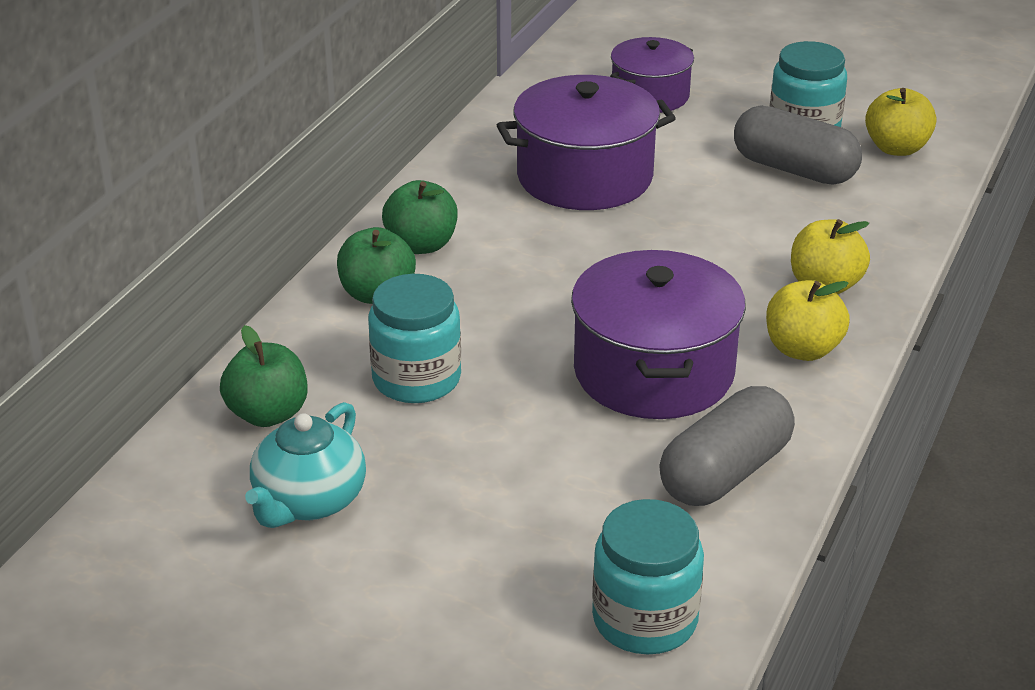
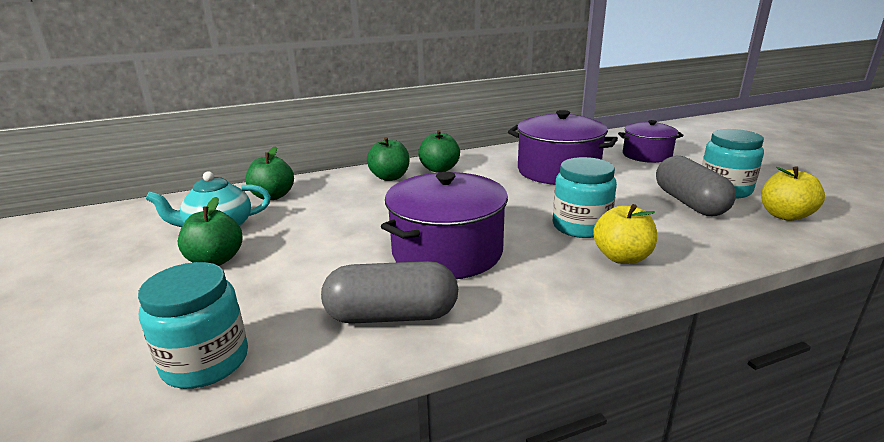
camera: 45 degrees right, 10 degrees down
turquoise jar [368,274,461,403] -> turquoise jar moved to [553,157,617,238]
yellow apple [766,280,850,361] -> none
none -> green apple [178,197,243,266]

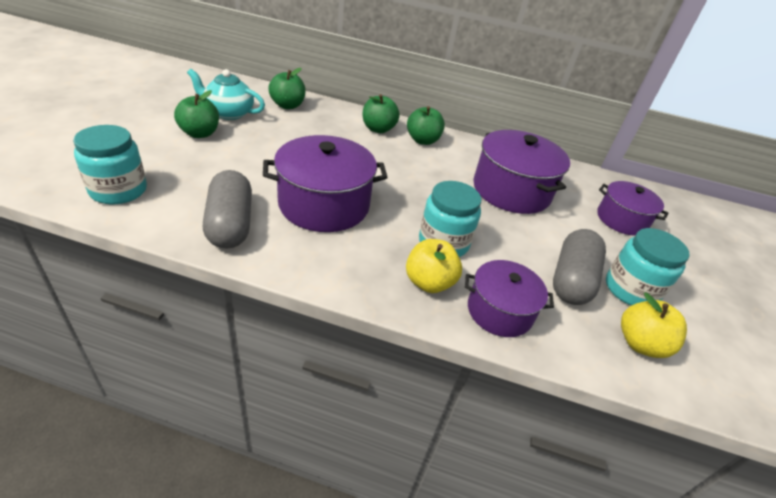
camera: 30 degrees right, 15 degrees up
grey capsule [321,261,458,324] -> grey capsule turned 45 degrees clockwise [203,170,252,249]
none -> purple pot [465,260,554,337]

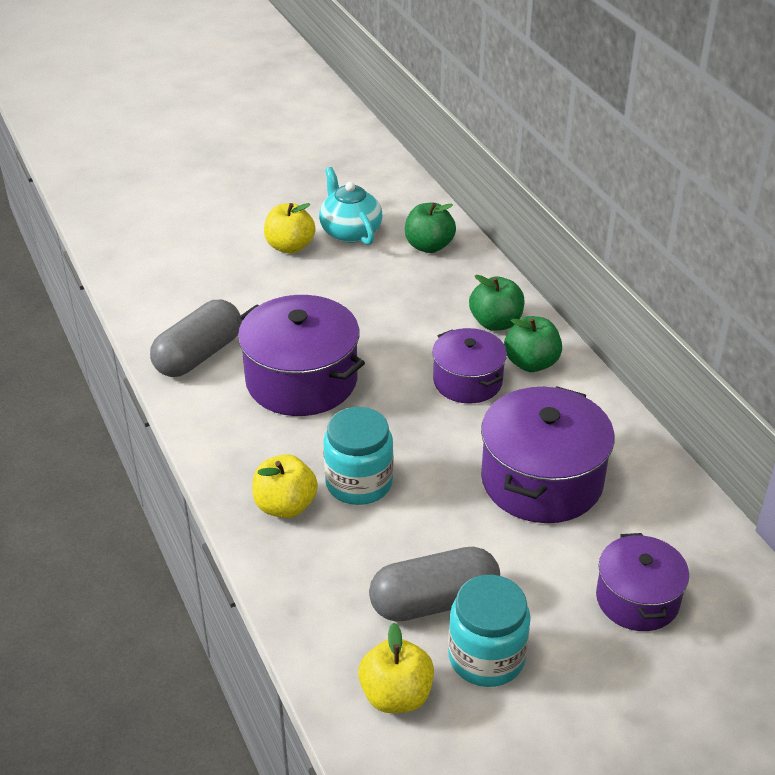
camera: 55 degrees right, 0 degrees up
turquoise jar [73,125,147,205] -> none
green apple [174,90,219,138] -> yellow apple [264,203,315,254]
purple pot [465,260,554,337] -> purple pot moved to [432,328,507,404]

